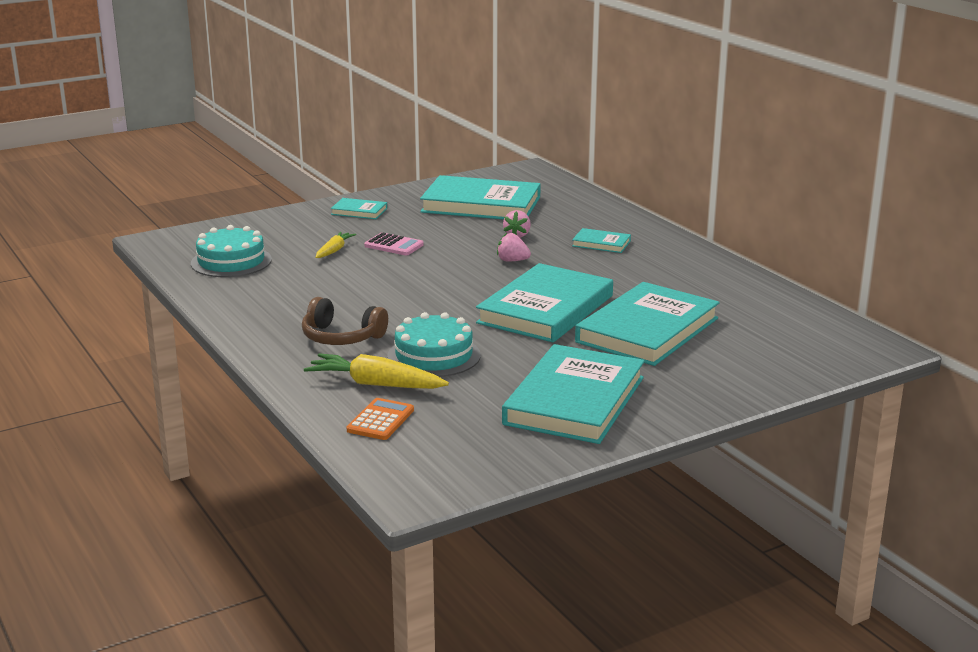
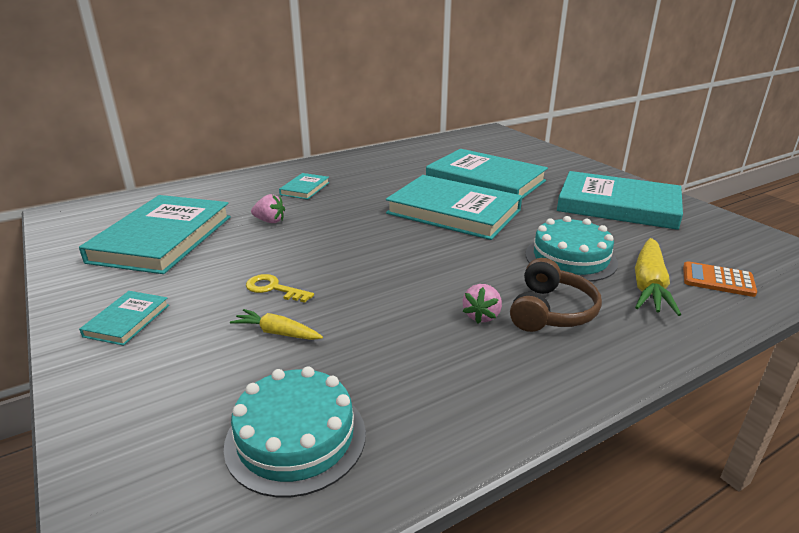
camera: 90 degrees left, 5 degrees up
pink calculator [364,232,424,255] -> yellow key [246,274,314,303]
pink strawberry [497,233,531,261] -> pink strawberry moved to [463,284,502,324]

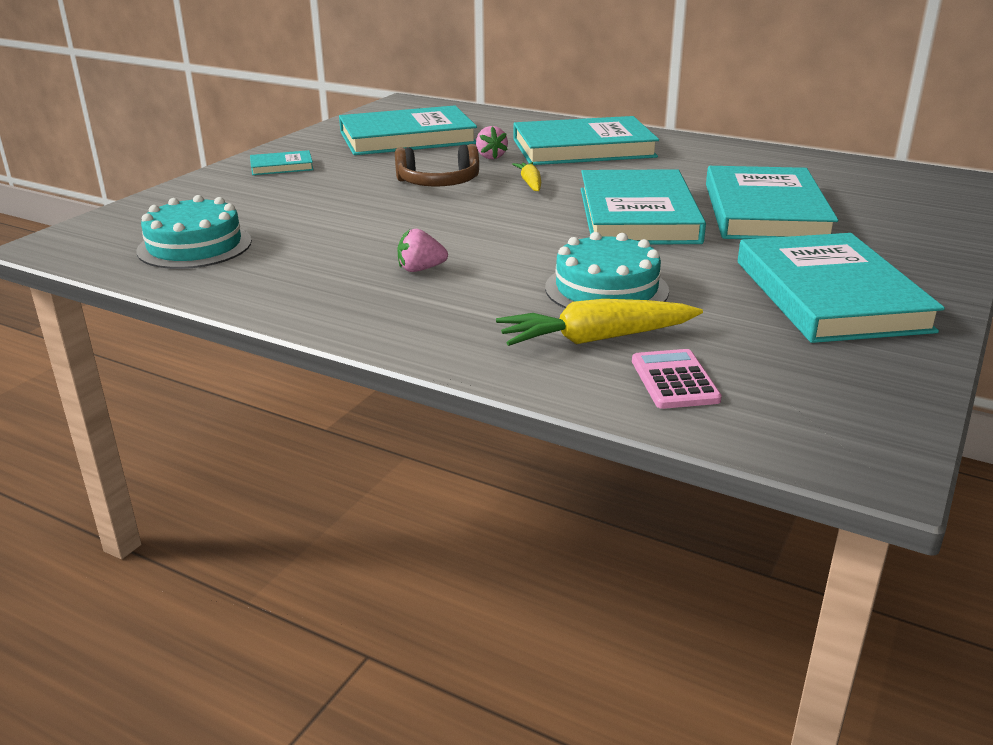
camera: 60 degrees right, 0 degrees up
yellow carrot [230,309,323,340] -> yellow carrot moved to [512,162,541,191]
yellow key [246,274,314,303] -> none
turquoise book [279,173,329,199] -> turquoise book [514,116,659,165], size x2.24
brown headphones [510,258,602,332] -> brown headphones moved to [395,144,479,186]
orange calculator [683,261,757,297] -> pink calculator [632,349,722,409]

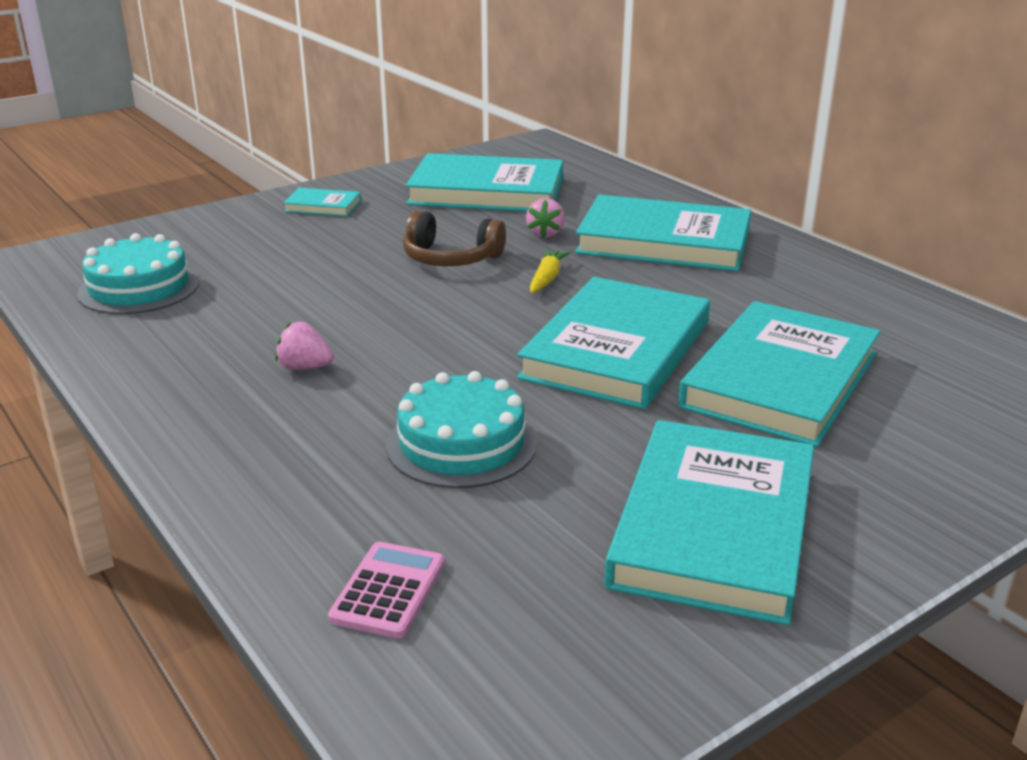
camera: 25 degrees right, 0 degrees up
yellow carrot [496,299,703,346] -> none

